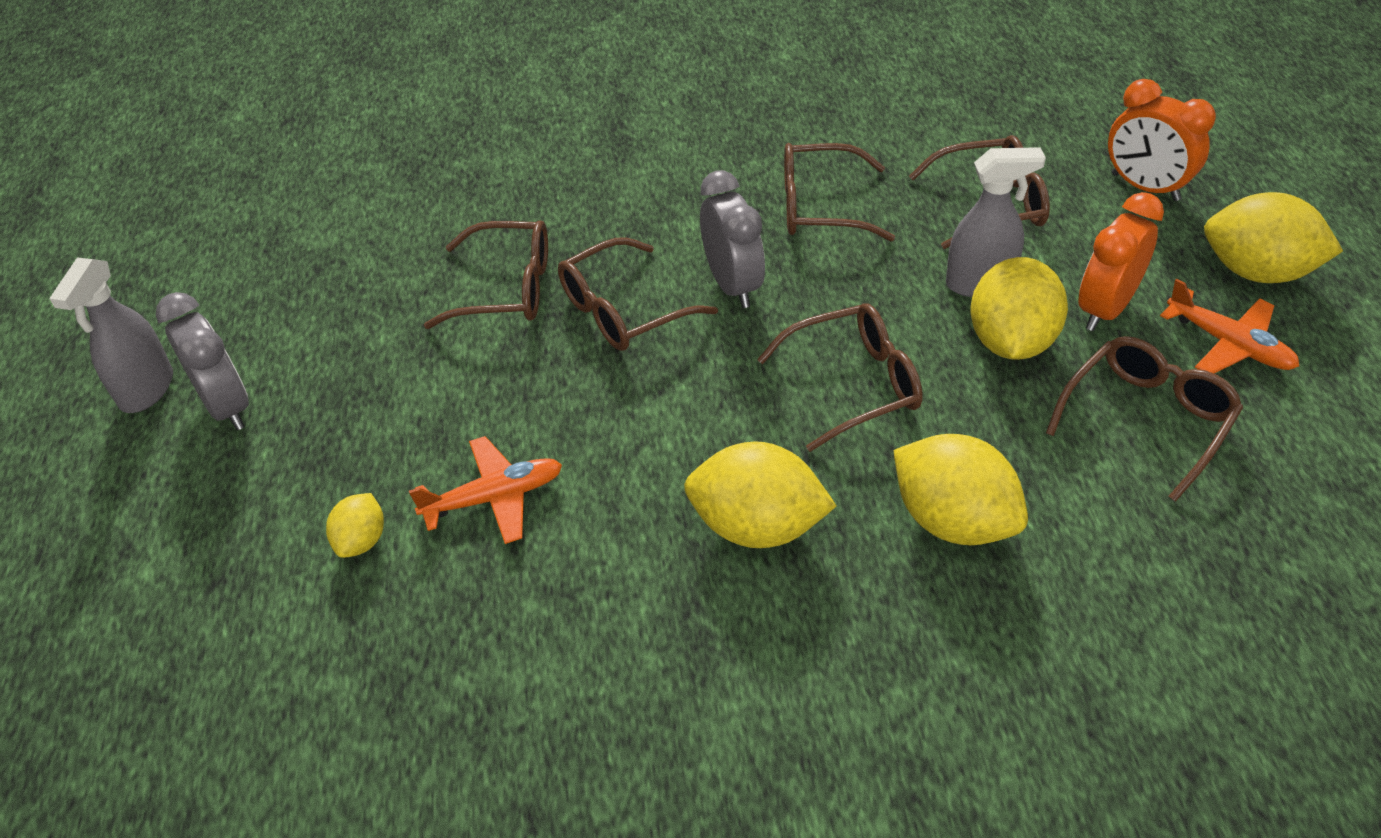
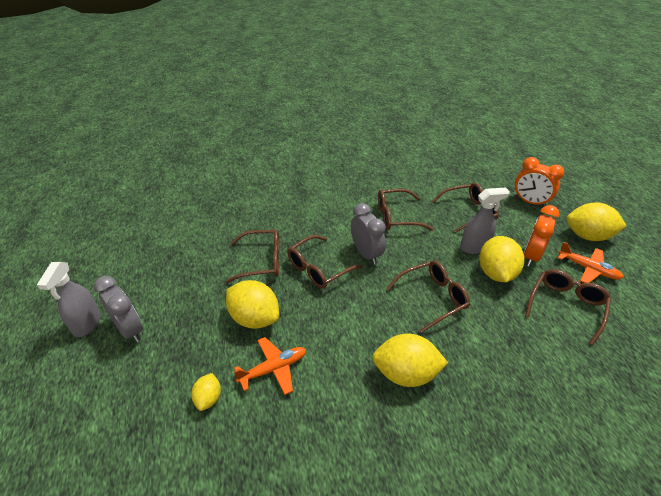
camera: 10 degrees left, 5 degrees down
yellow lemon [894,434,1028,545] -> yellow lemon moved to [226,280,279,329]

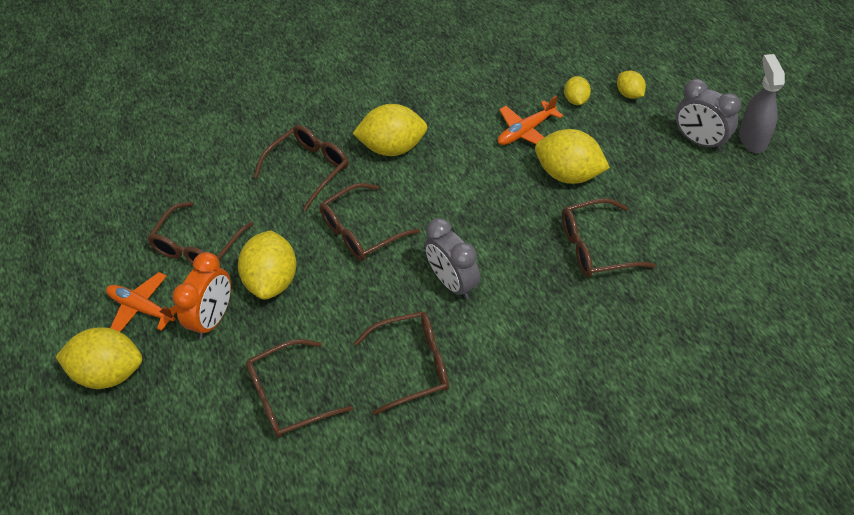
camera: 175 degrees right, 10 degrees up
brown glasses [287,235,363,289] -> brown glasses moved to [254,125,348,211]
grey spray bottle [460,188,510,254] -> none
orange clock [515,157,564,207] -> none
none -> yellow lemon [617,71,646,99]

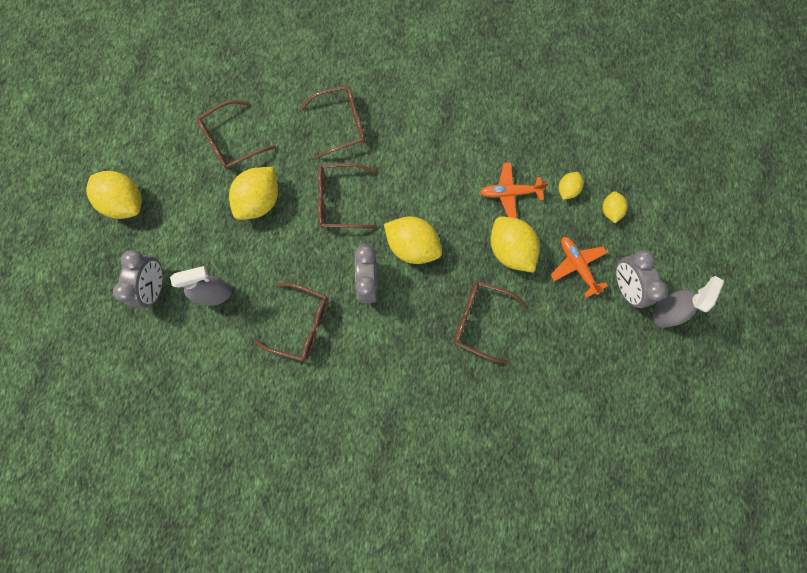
camera: 30 degrees right, 25 degrees up
orange plane [106,272,177,332] -> orange plane moved to [550,237,608,298]
orange clock [172,252,231,339] -> none
brown glasses [246,339,353,438] -> grey spray bottle [170,266,232,306]
yellow lemon [352,104,427,156] -> yellow lemon moved to [384,217,442,264]
none -> grey clock [113,250,163,309]

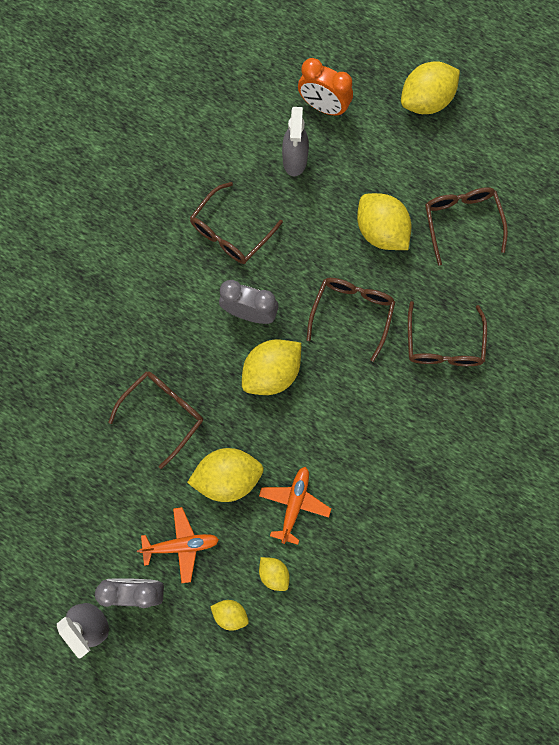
camera: 110 degrees right, 0 degrees up
grey clock [113,250,163,309] -> orange clock [298,58,353,116]

